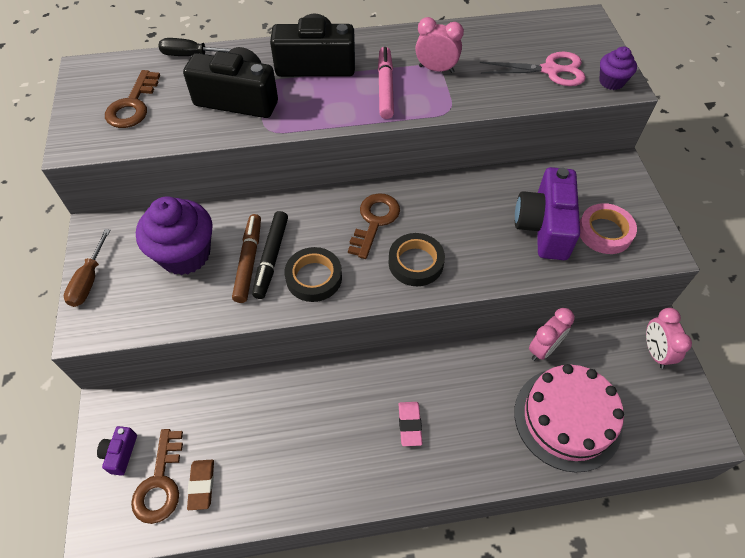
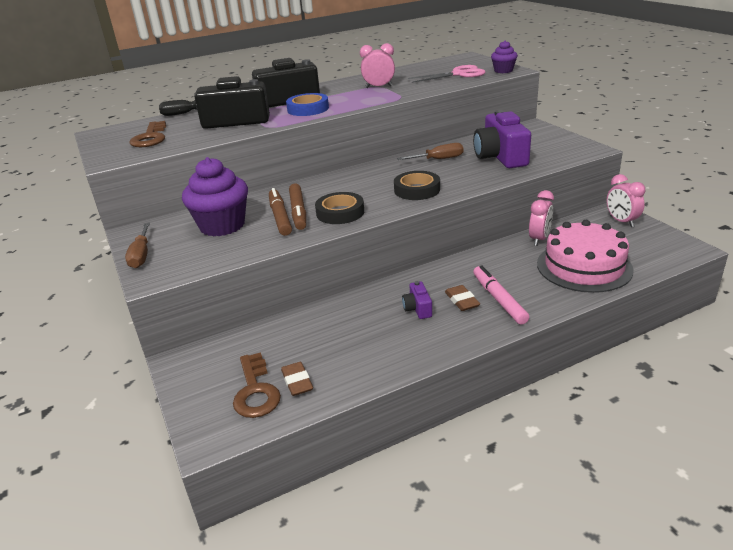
camera: 15 degrees left, 25 degrees down
purple camera [97,426,137,476] -> purple camera moved to [402,281,432,319]
black marker [252,211,288,299] -> brown marker [289,184,306,230]
brown key [348,193,400,259] -> none
pink marker [378,47,394,119] -> pink marker moved to [473,265,529,324]
pink eraser [398,402,422,446] -> brown eraser [445,285,480,311]
pink tape [580,203,637,254] -> none
none -> blue tape [286,93,329,116]
none -> brown screwdriver [397,143,463,160]

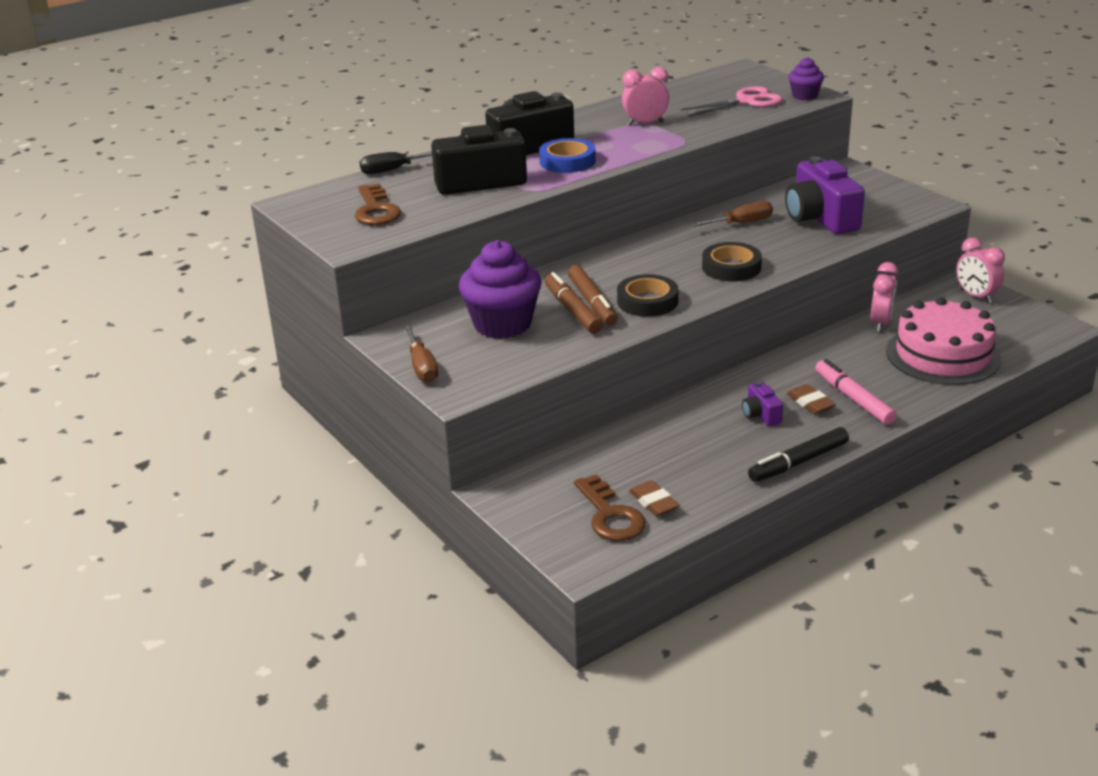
camera: 10 degrees left, 0 degrees up
none -> black marker [748,427,849,482]

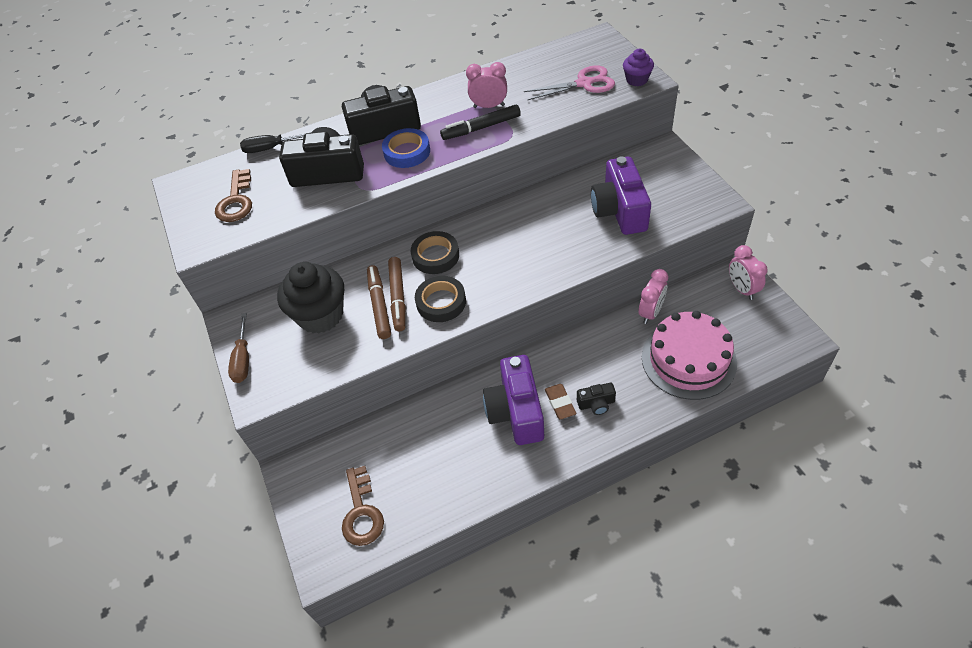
camera: 15 degrees right, 20 degrees up
purple cupcake [459,240,542,339] -> black cupcake [277,262,344,334]
brown eraser [629,480,680,516] -> none
brown screwdriver [690,201,773,227] -> none
black tape [702,242,762,282] -> black tape moved to [411,231,459,274]
purple camera [742,382,783,426] -> purple camera [483,355,544,445], size x2.14
black marker [748,427,849,482] -> black marker moved to [440,105,521,140]
pink marker [815,359,897,425] -> black camera [577,383,616,415]

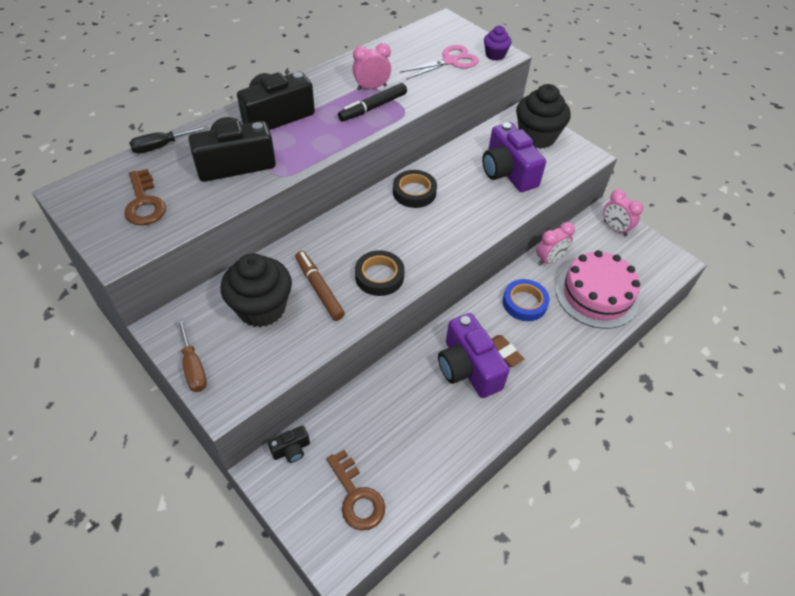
camera: 25 degrees left, 0 degrees up
blue tape [382,128,430,168] -> blue tape moved to [503,279,550,321]
brown marker [388,257,406,331] -> none
black tape [411,231,459,274] -> black tape moved to [393,170,437,208]
black camera [577,383,616,415] -> black camera moved to [268,425,310,463]
pink clock [639,269,668,324] -> pink clock turned 45 degrees clockwise [536,222,575,266]
none -> black cupcake [516,84,571,149]

